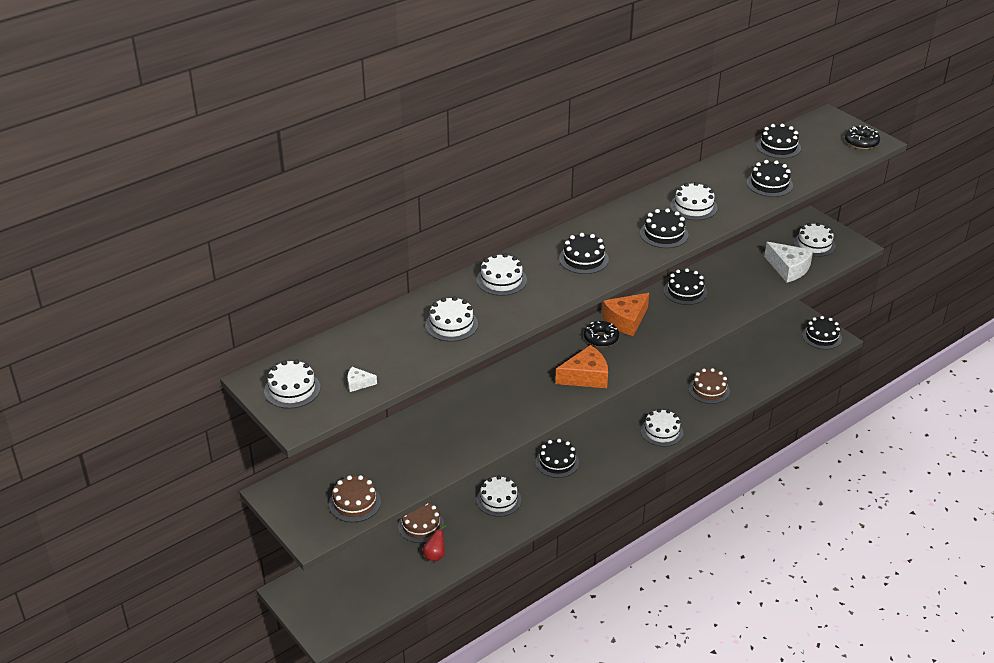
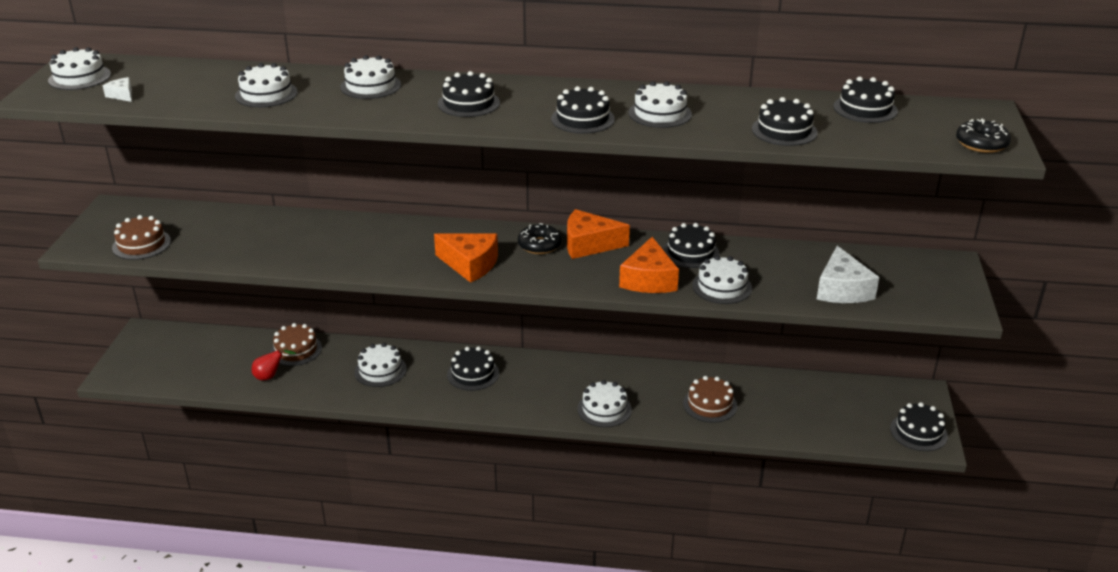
camera: 45 degrees right, 5 degrees down
white cake [794,223,836,257] -> white cake moved to [692,255,752,304]
none -> orange cheese [619,237,679,293]

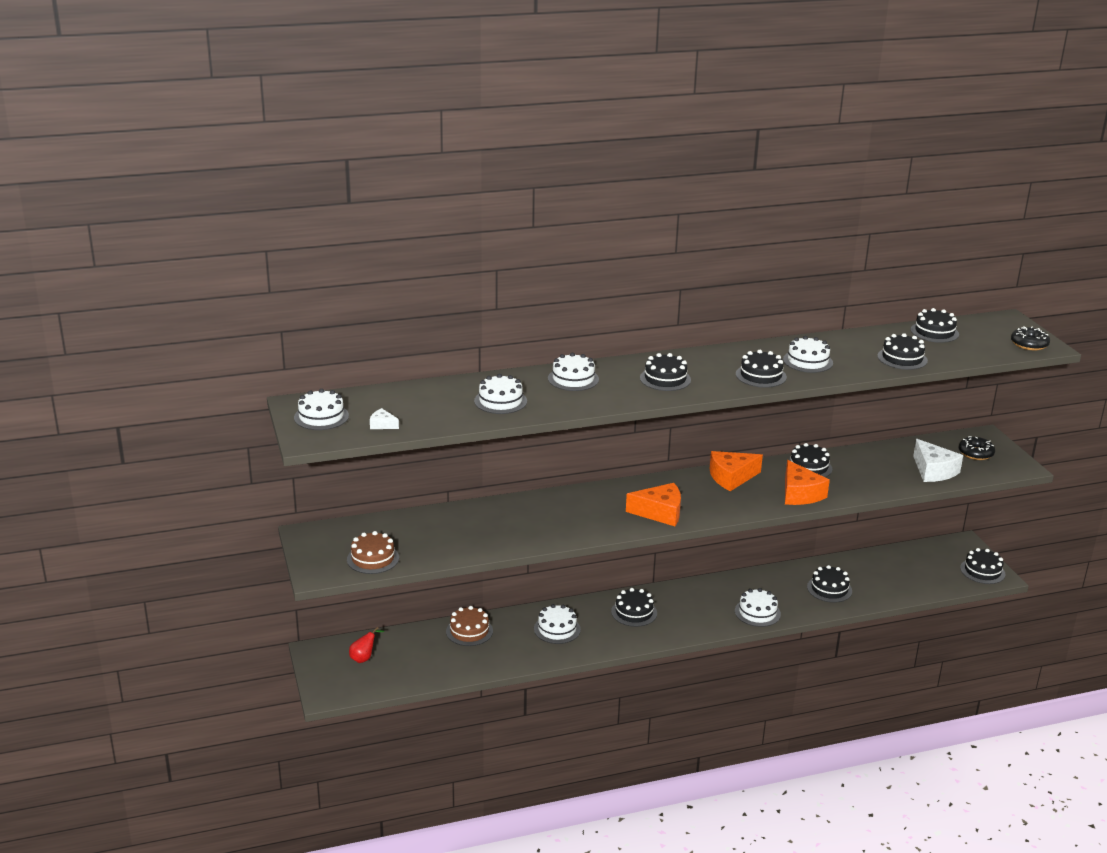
camera: 25 degrees left, 5 degrees down
red pear [252,347,296,381] -> red pear moved to [349,627,384,663]
black donut [518,223,562,254] -> black donut moved to [959,436,995,460]
brown cake [683,376,737,423] -> black cake [807,565,852,603]
white cake [692,255,752,304] -> none

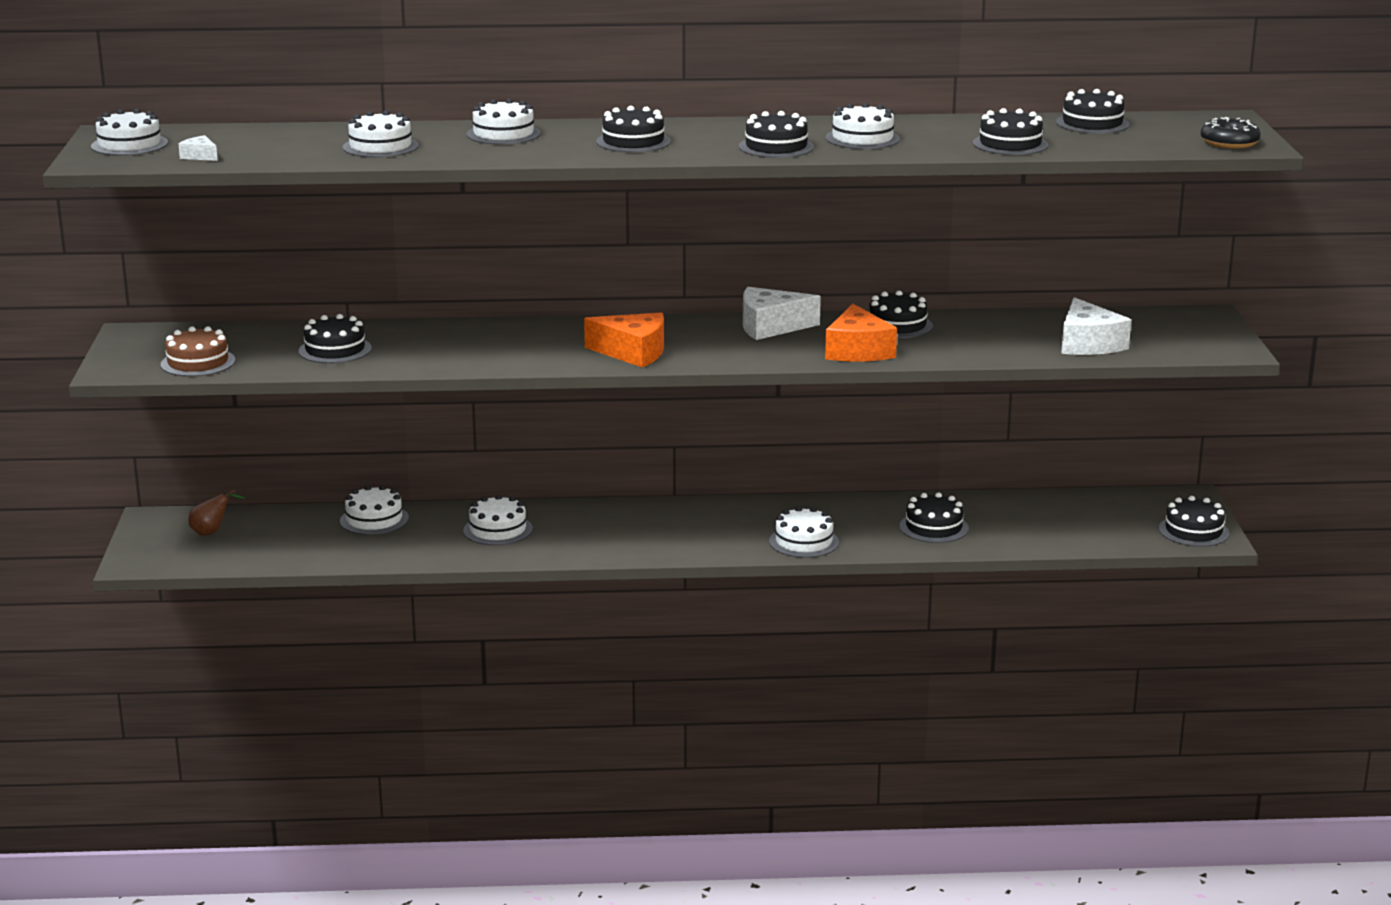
camera: 15 degrees right, 5 degrees down
red pear [349,627,384,663] -> brown pear [188,489,246,536]
brown cake [446,606,493,646] -> white cake [340,485,409,535]
black cake [611,588,657,627] -> black cake moved to [299,314,372,364]
orange cheese [710,451,763,491] -> white cheese [743,287,821,340]
black donut [959,436,995,460] -> none

